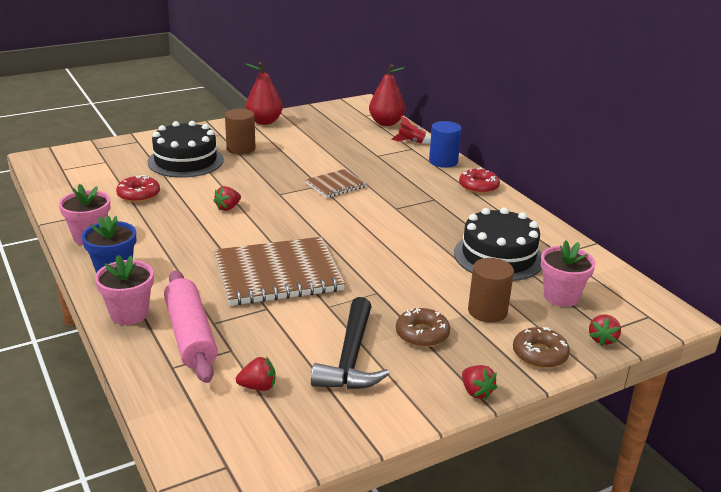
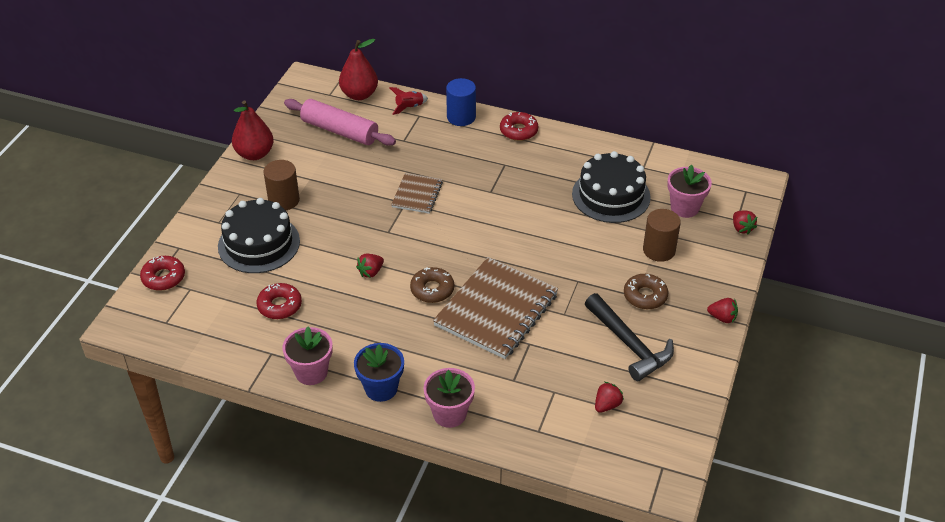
camera: 40 degrees left, 15 degrees up
pink rolling pin [164,270,218,383] -> pink rolling pin moved to [284,99,396,146]
red strawberry [213,186,241,211] -> red strawberry turned 45 degrees clockwise [356,254,384,278]
brown donut [513,327,570,368] -> brown donut moved to [410,267,454,303]
none -> red donut [140,256,185,291]

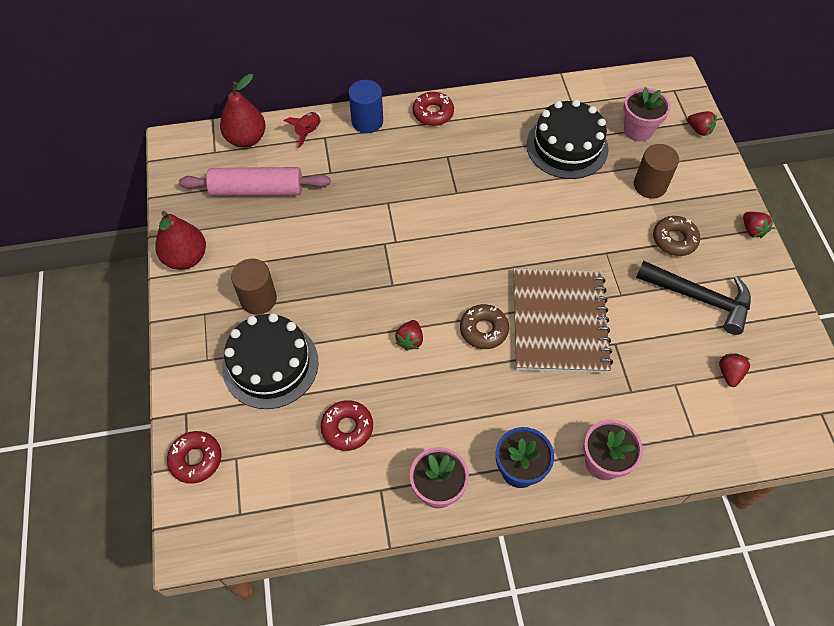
camera: 30 degrees left, 15 degrees up
brown notebook [391,173,443,214] -> none
red strawberry [707,298,738,323] -> red strawberry turned 75 degrees clockwise [743,212,774,238]

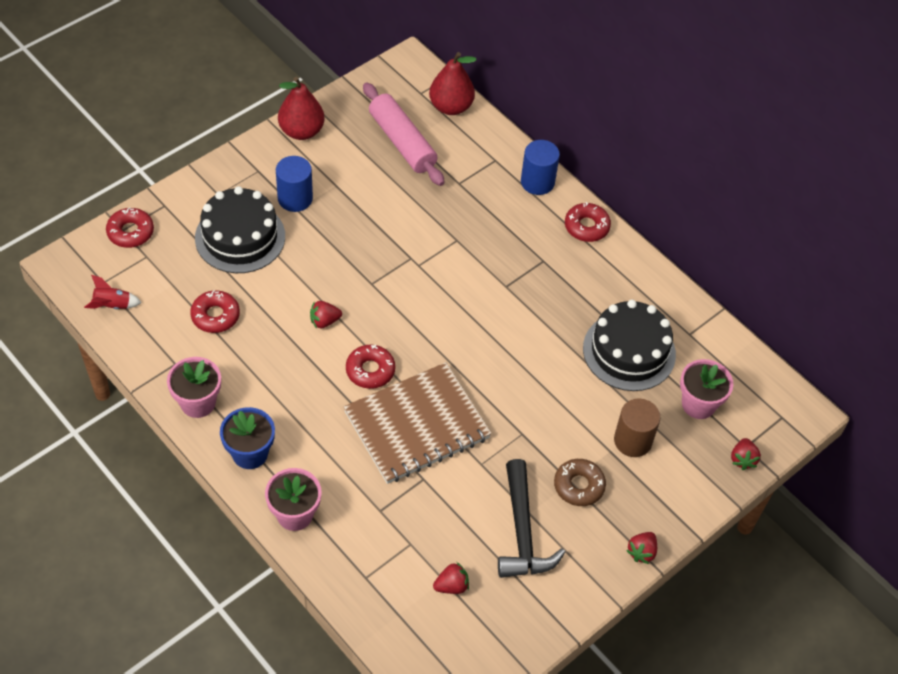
camera: 55 degrees right, 5 degrees down
brown cylinder [231,259,277,315] -> blue cylinder [276,156,313,212]
red rocket [284,112,321,148] -> red rocket moved to [84,275,142,309]
brown donut [460,304,509,349] -> red donut [346,345,395,389]

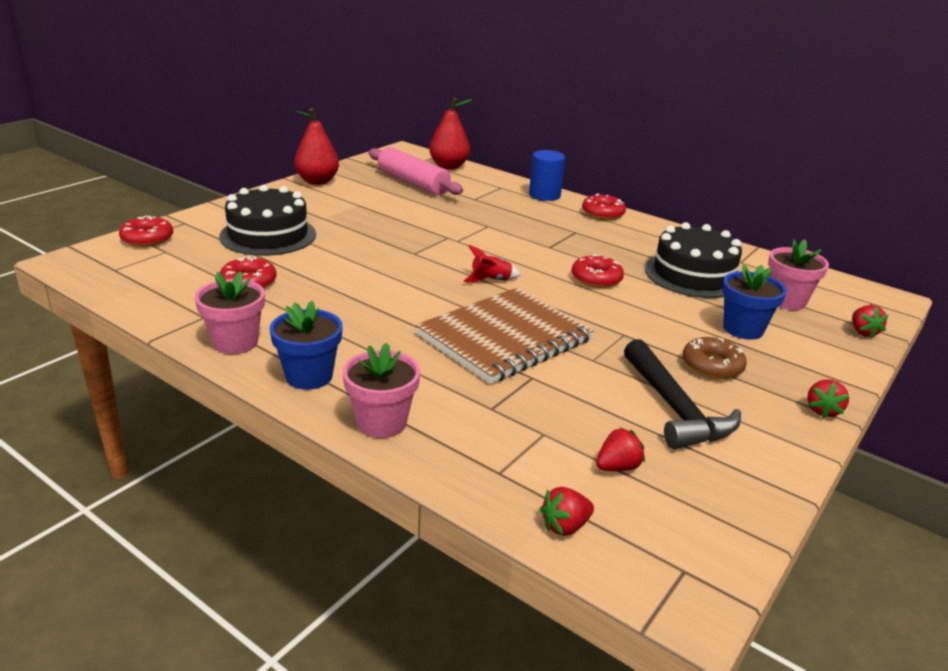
camera: 10 degrees left, 25 degrees down
red rocket [84,275,142,309] -> red rocket moved to [463,245,521,283]
blue cylinder [276,156,313,212] -> none
red strawberry [310,301,342,328] -> red strawberry moved to [540,487,594,536]
red donut [346,345,395,389] -> red donut moved to [571,254,624,288]
brown cylinder [614,399,661,457] -> blue flower pot [722,264,787,340]

